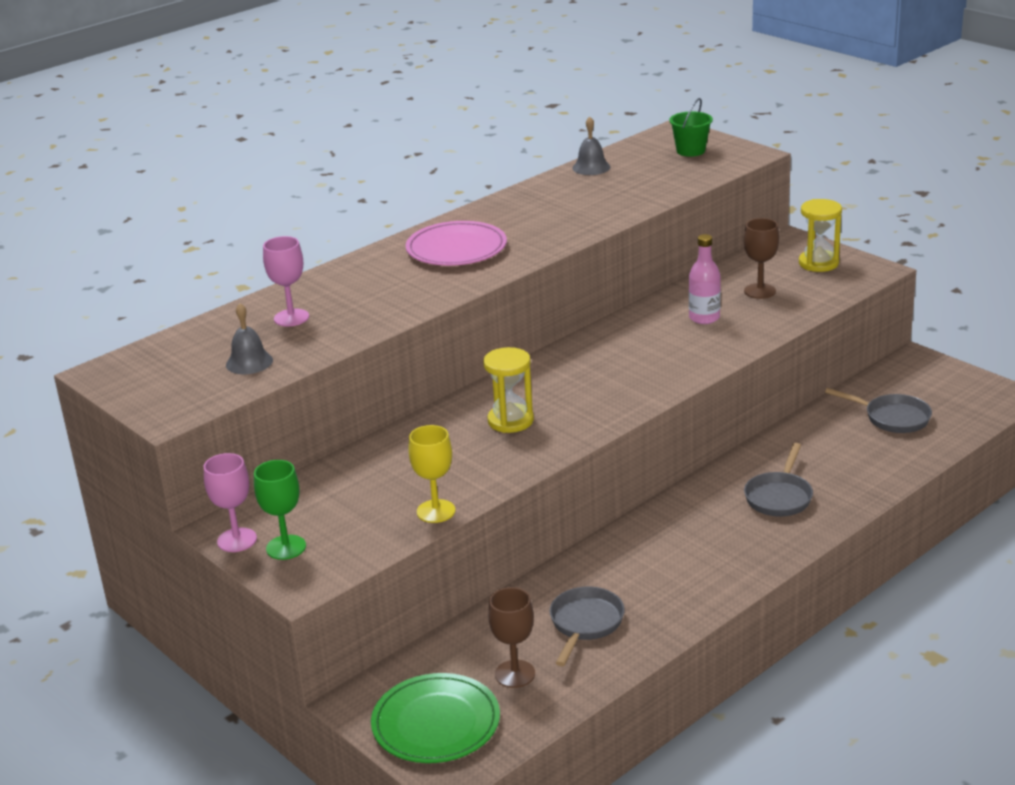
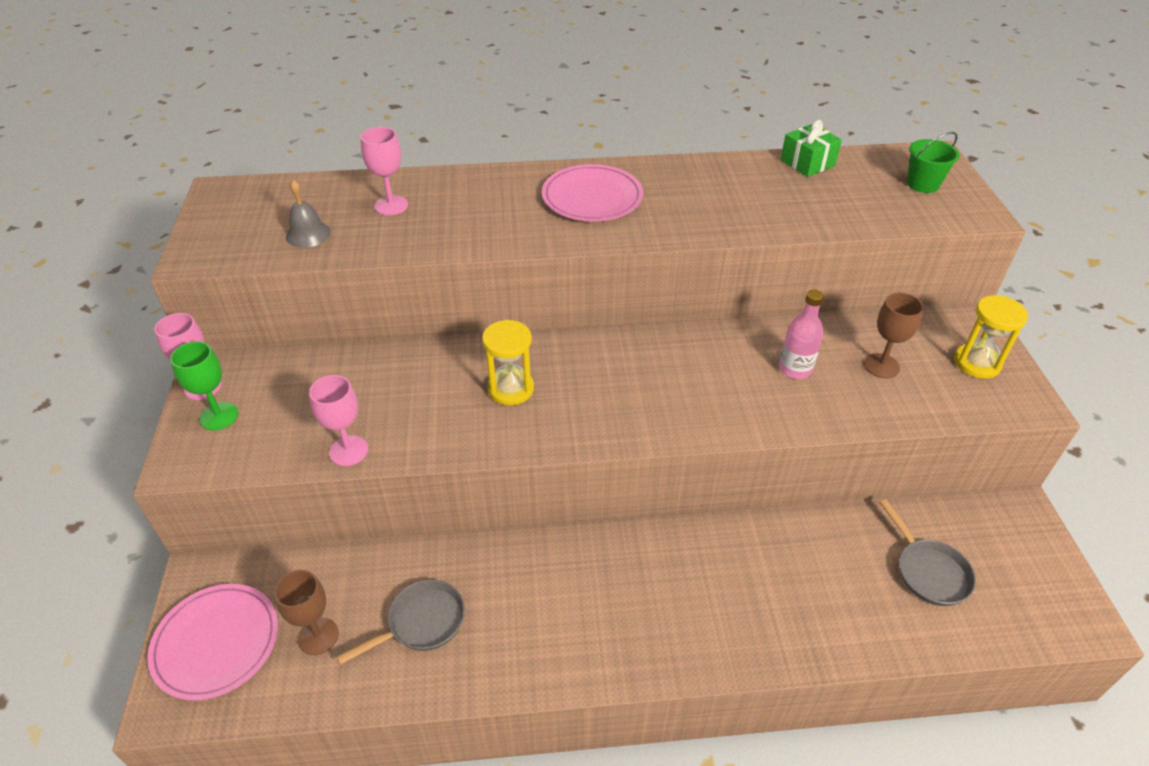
camera: 35 degrees right, 15 degrees up
green plate [371,673,500,763] -> pink plate [147,584,278,701]
yellow goblet [408,425,456,523] -> pink goblet [309,375,368,466]
grey bell [572,116,610,175] -> green gift [781,120,842,177]
grey pan [744,443,813,516] -> none

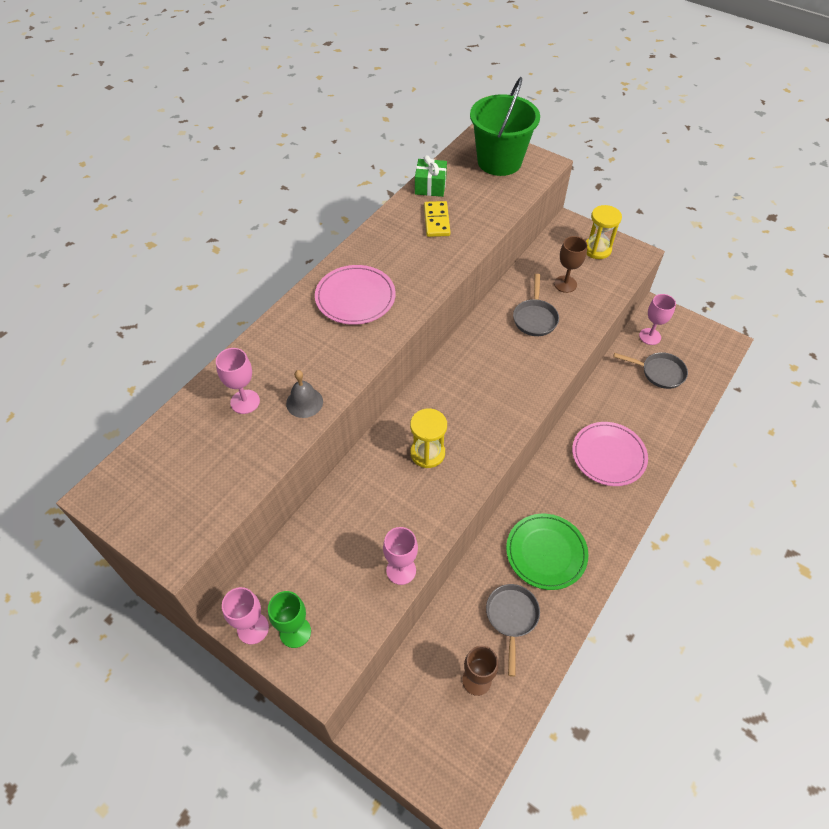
camera: 50 degrees left, 10 degrees up
pink plate [147,584,278,701] -> pink plate moved to [572,422,648,486]
grey bell [286,180,331,248] -> grey bell moved to [286,370,323,418]
pink bottle [779,290,824,379] -> grey pan [513,274,559,336]
green bucket [907,132,960,193] -> green bucket [470,77,540,176], size x2.05
none -> yellow domino [424,201,450,237]
none -> green plate [506,514,588,590]
none -> pink goblet [639,294,676,345]

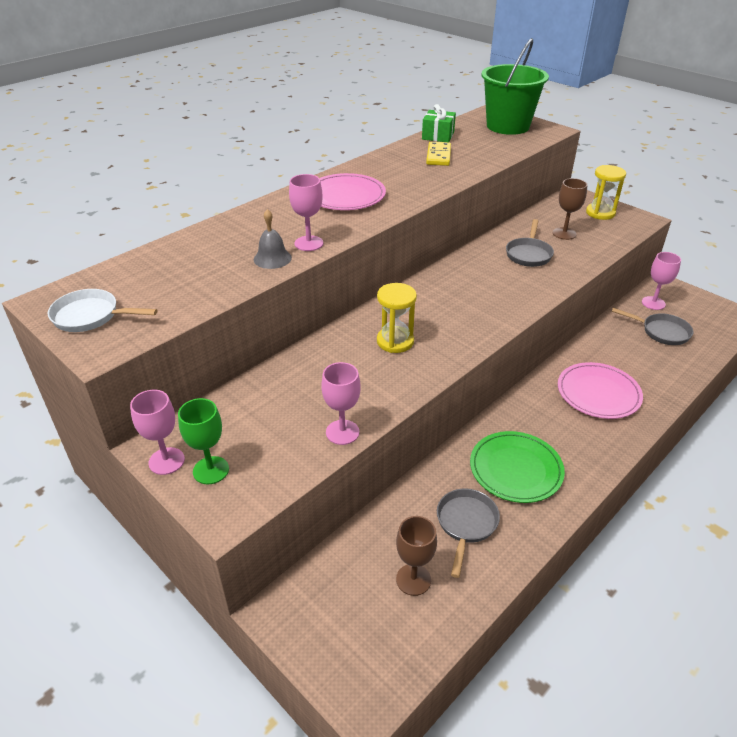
camera: 10 degrees right, 15 degrees down
pink goblet [216,348,260,414] -> pink goblet moved to [289,174,323,251]
none -> white pan [48,289,158,332]

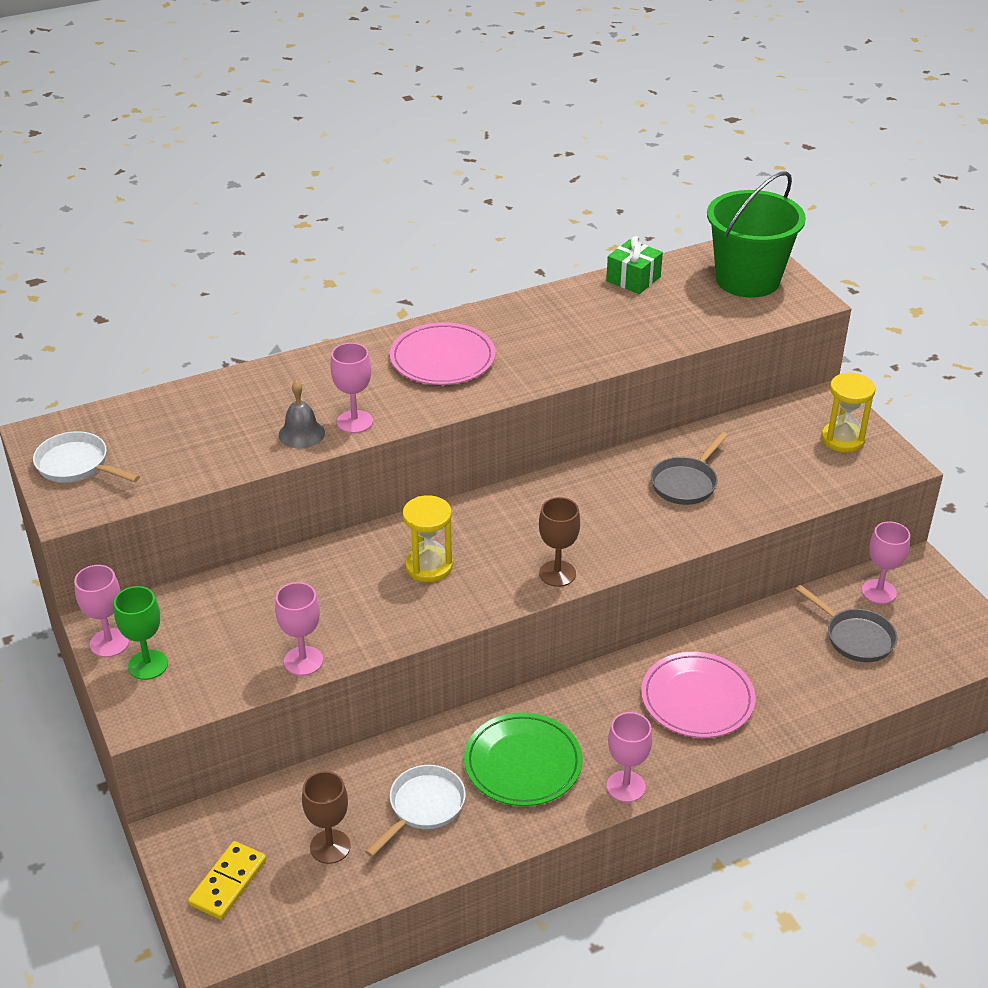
camera: 20 degrees right, 0 degrees up
yellow domino [426,142,451,166] -> yellow domino moved to [188,841,266,920]
grey pan [437,489,500,578] -> white pan [365,765,466,857]
brown goblet [553,178,587,240] -> brown goblet moved to [539,497,580,587]
none -> pink goblet [607,712,652,802]

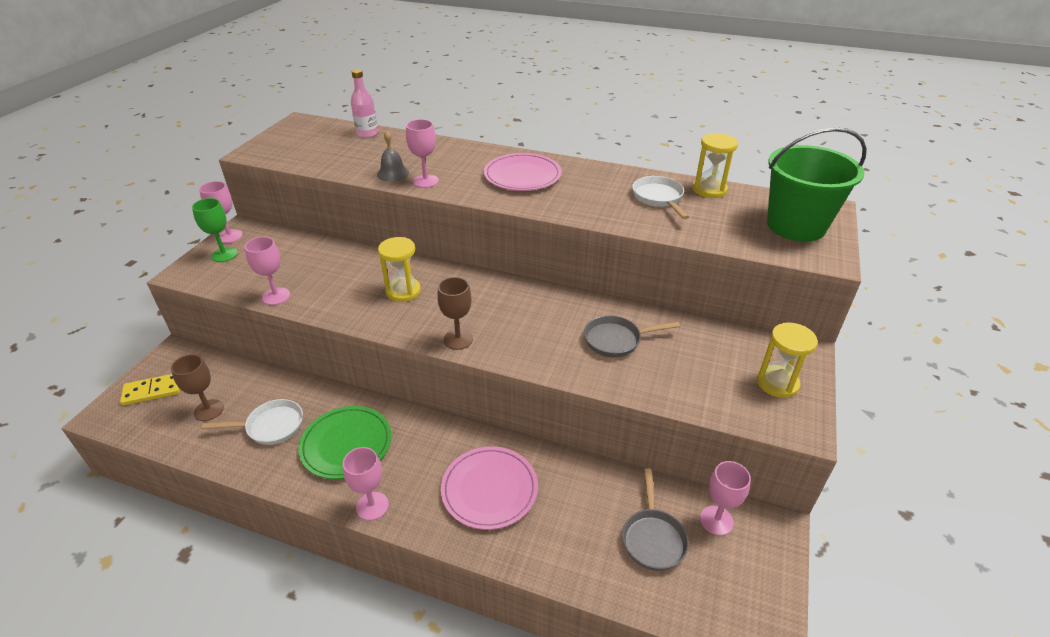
camera: 45 degrees right, 0 degrees up
white pan [33,431,140,483] -> white pan moved to [632,176,689,219]
green gift [606,236,663,294] -> yellow hourglass [693,133,738,198]
none -> pink bottle [351,69,378,138]

